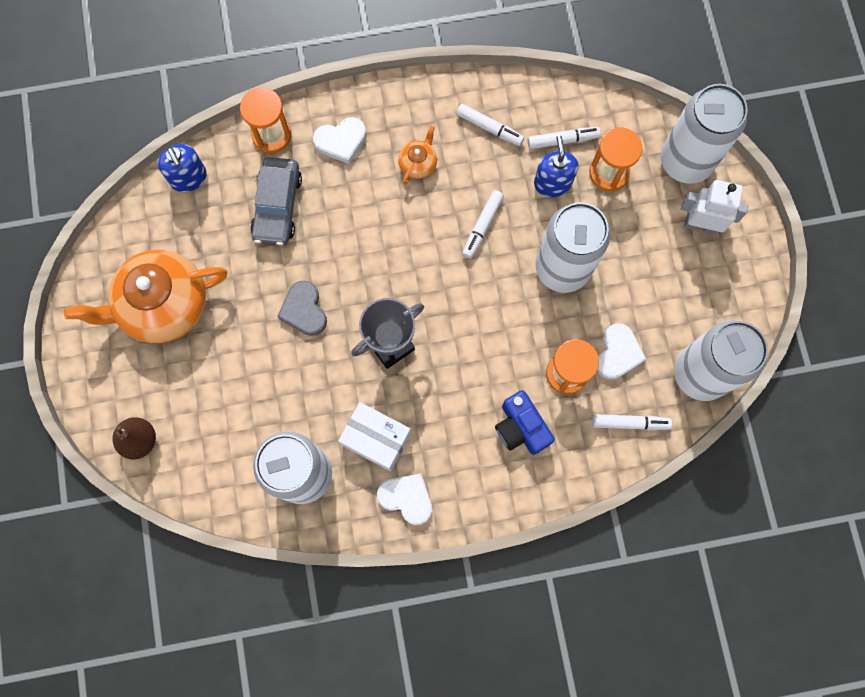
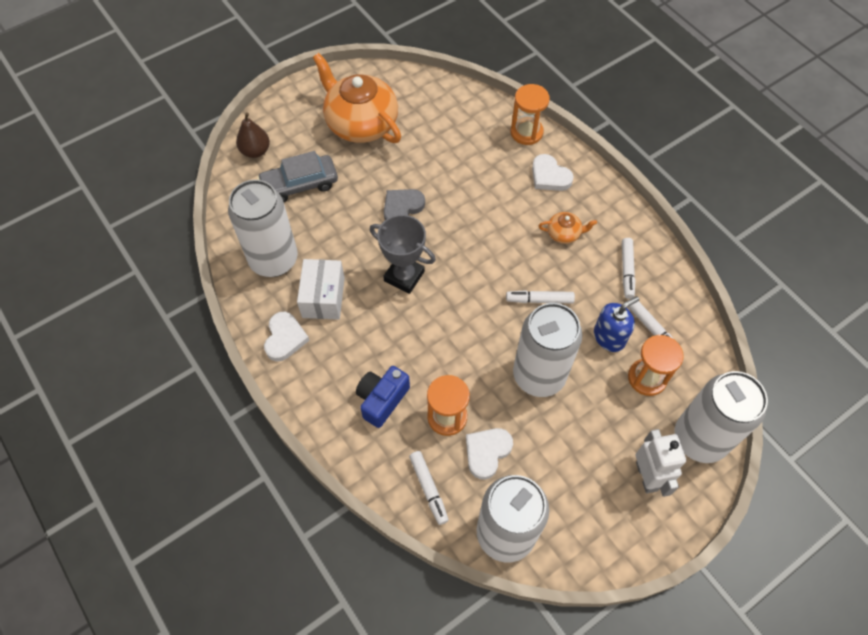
camera: 65 degrees right, 15 degrees down
blue soap dispenser [158,144,207,192] -> none
grey car [250,157,302,246] -> grey car moved to [257,151,338,202]
white heart [597,323,646,380] -> white heart turned 135 degrees clockwise [466,428,513,480]

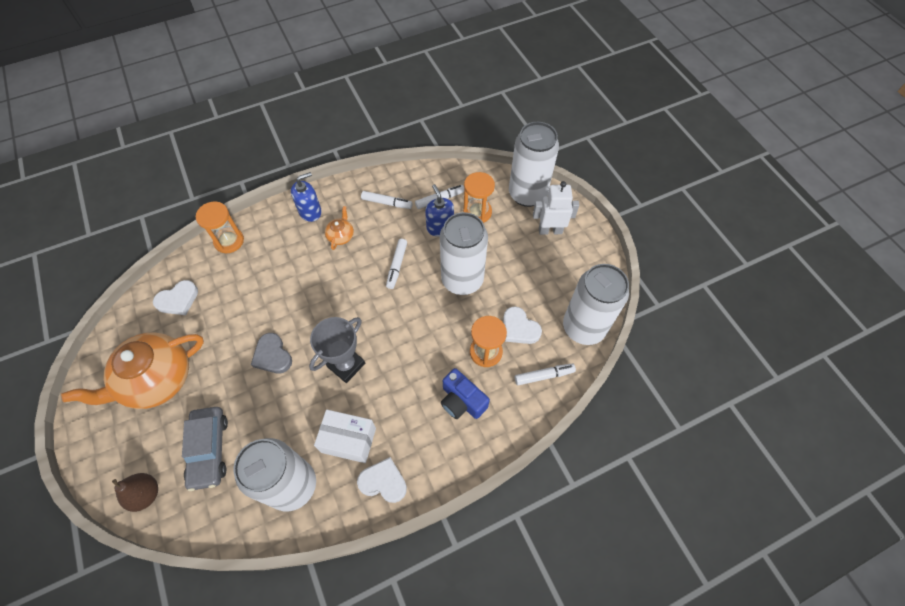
camera: 80 degrees left, 0 degrees up
white heart [532,154,574,191] -> white heart moved to [153,280,198,315]
none -> blue soap dispenser [291,172,322,222]

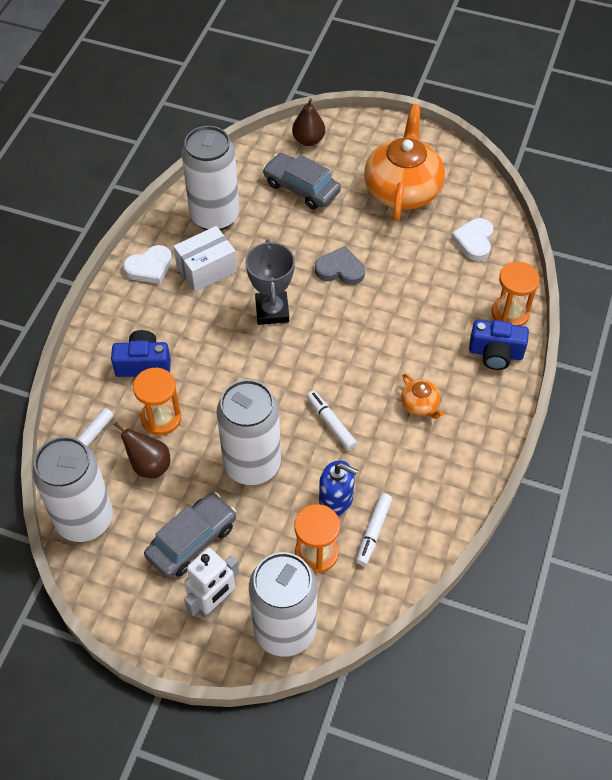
camera: 135 degrees right, 5 degrees down
blue soap dispenser [291,172,322,222] -> none
white marker [361,191,413,209] -> none
white heart [503,306,542,344] -> brown pear [113,422,170,478]
none -> grey car [144,492,236,578]
none -> blue camera [469,320,529,370]

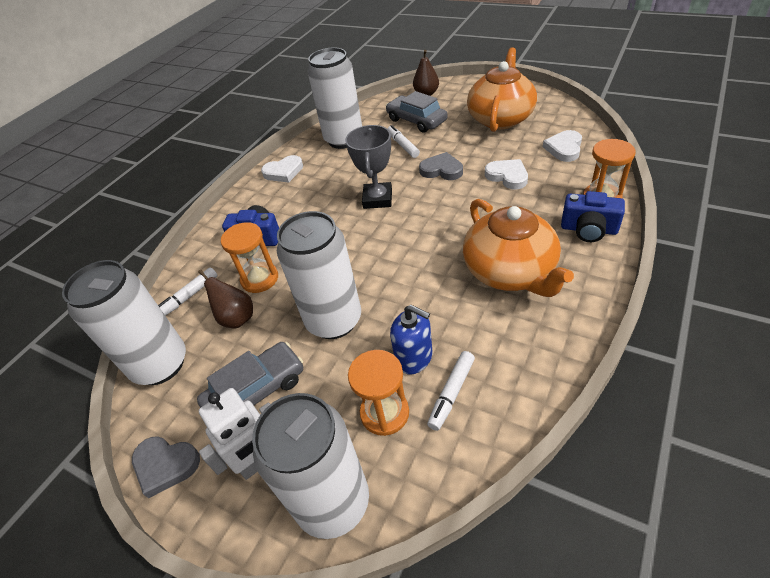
camera: 15 degrees right, 10 degrees down
white box [173,226,237,292] -> none
white marker [306,391,357,451] -> white marker moved to [388,125,420,158]
orange teapot [401,374,444,419] -> orange teapot [463,199,574,297], size x2.32
none -> grey heart [132,436,200,498]
none -> white heart [485,159,528,189]

